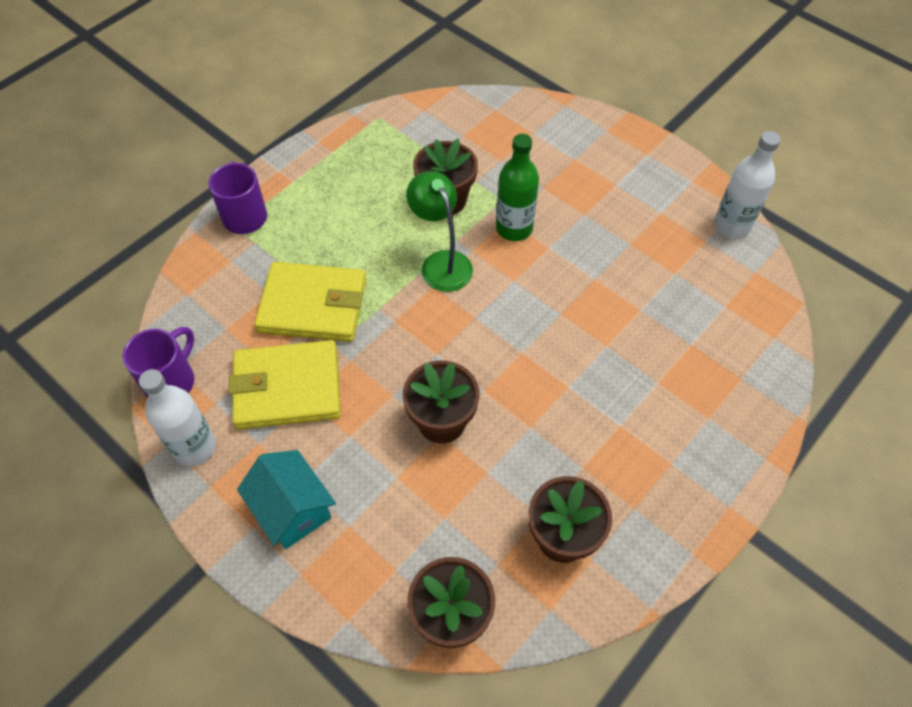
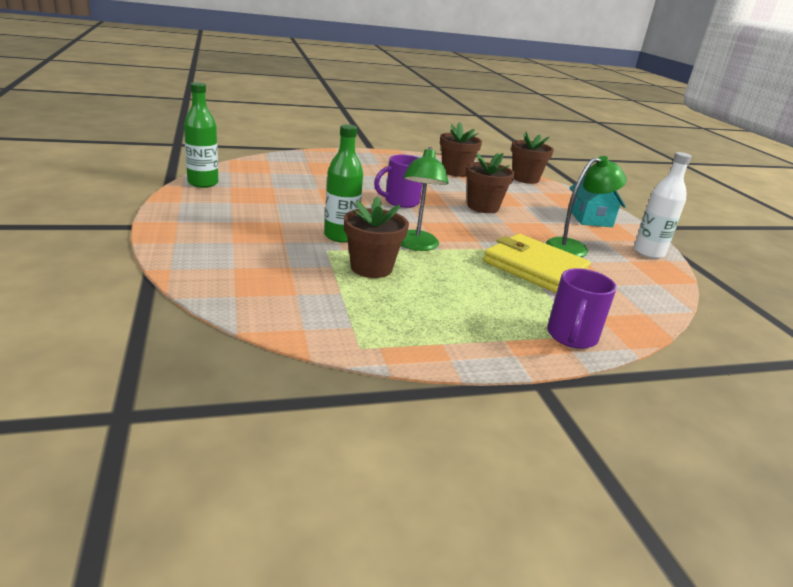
camera: 150 degrees left, 30 degrees down
purple mug [122,327,194,398] -> purple mug moved to [374,155,423,208]
yellow wallet [229,340,341,430] -> green lamp [546,156,627,257]
white bottle [714,131,781,239] -> green bottle [184,82,218,188]

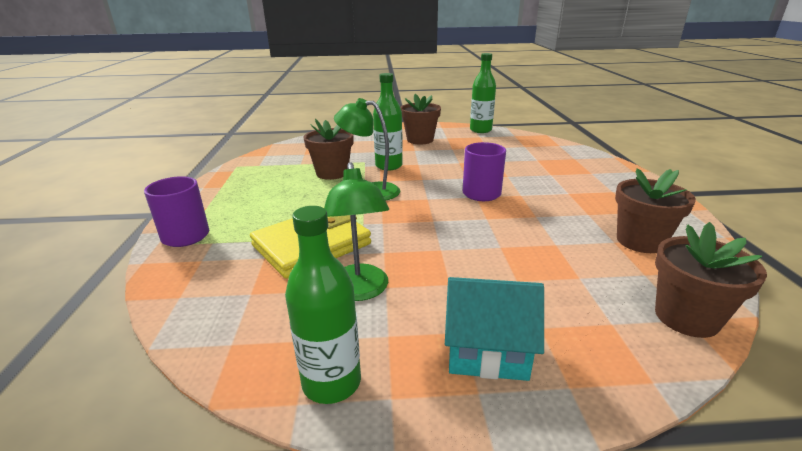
camera: 105 degrees right, 0 degrees up
brown flower pot [466,153,515,213] -> brown flower pot moved to [400,94,441,145]
white bottle [634,152,692,259] -> green bottle [285,206,361,404]

